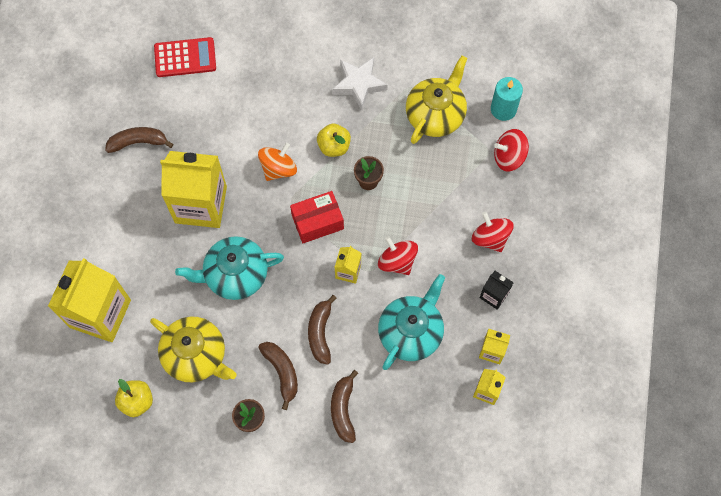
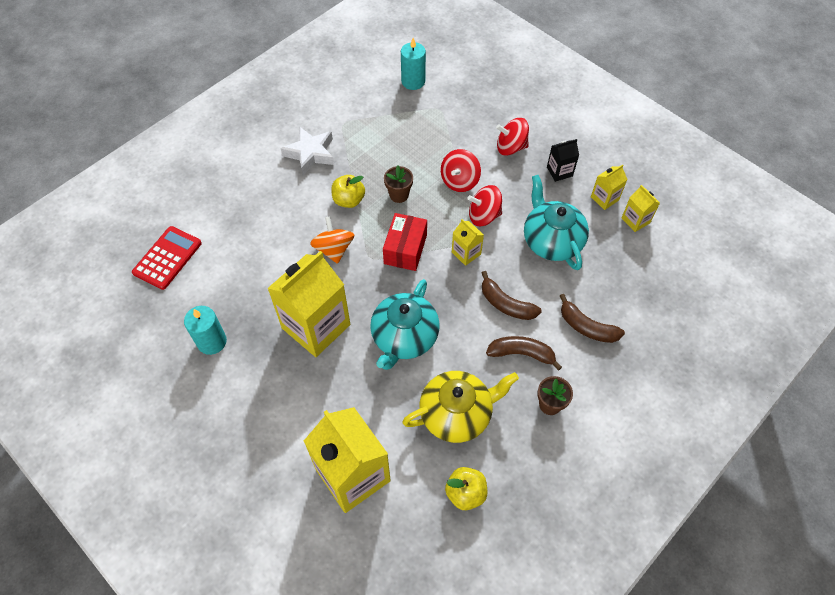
camera: 55 degrees left, 10 degrees down
brown banana [105,127,173,153] -> turquoise candle [184,306,227,355]
yellow teapot [406,55,468,144] -> none
red spinning top [494,129,529,172] -> red spinning top moved to [441,149,481,192]

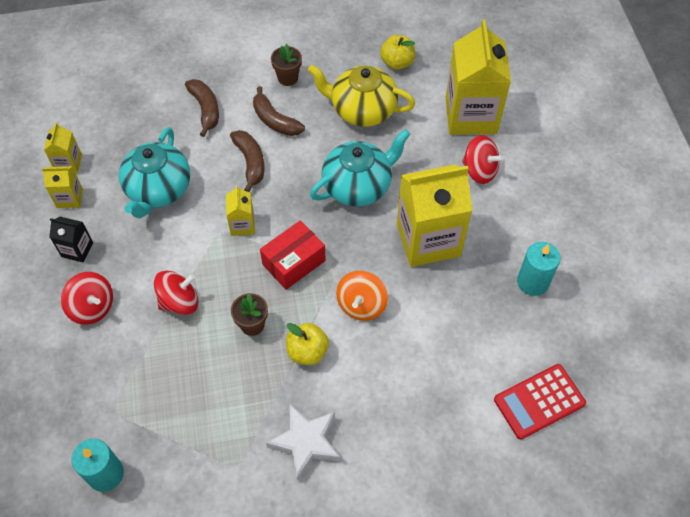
camera: 145 degrees left, 0 degrees up
red spinning top [467,185,502,226] -> red spinning top moved to [462,135,504,184]

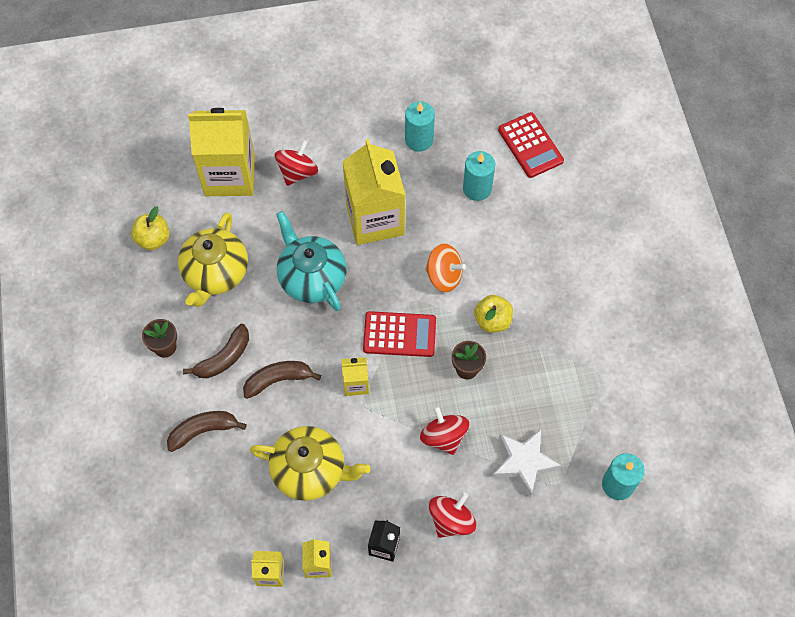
camera: 90 degrees left, 5 degrees up
turquoise teapot [119,127,190,218] -> yellow teapot [250,426,370,501]
red box [260,220,326,290] -> red calculator [363,311,436,357]
white star [266,404,341,480] -> white star moved to [492,429,561,497]
none -> turquoise candle [463,151,495,201]

